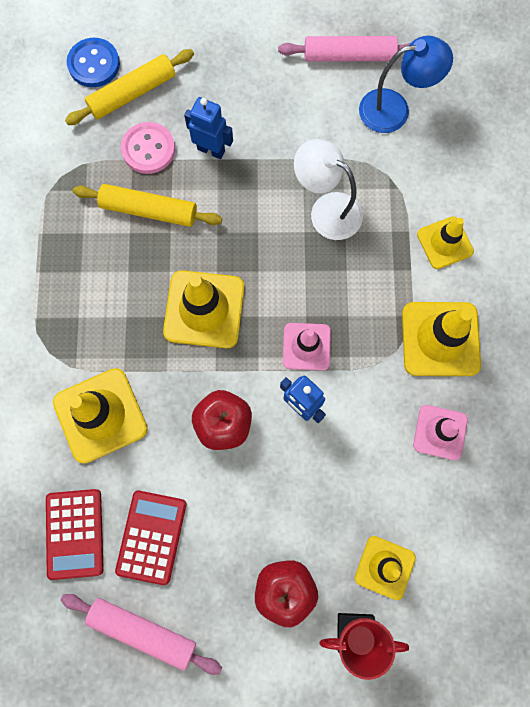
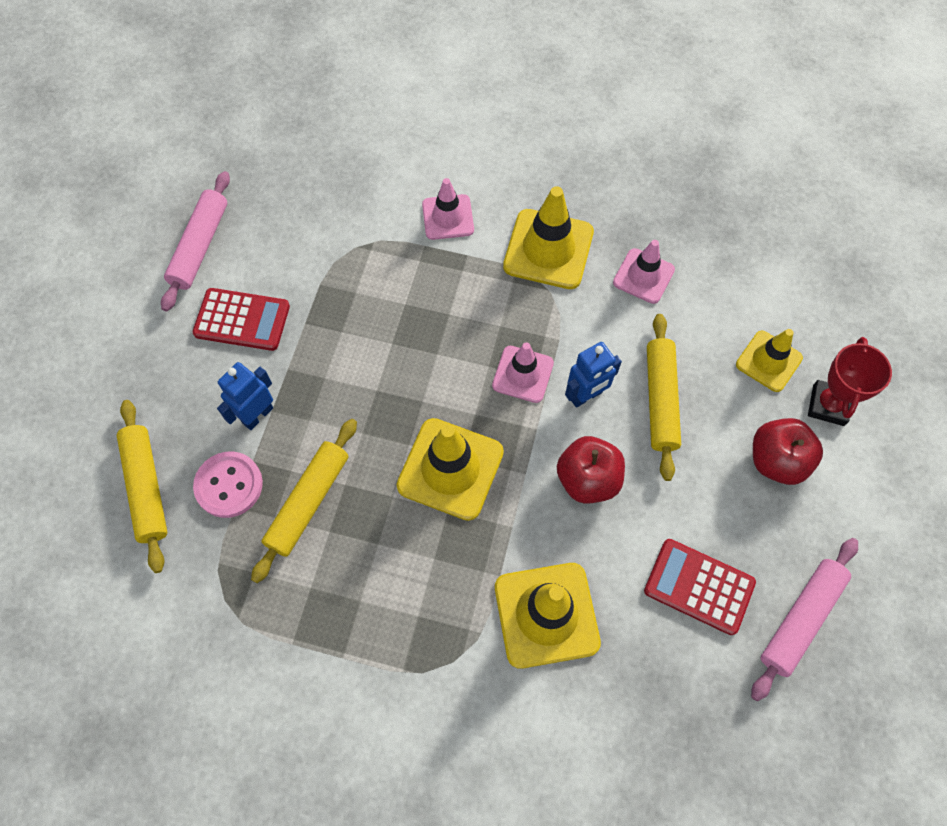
camera: 75 degrees left, 10 degrees down
red calculator [46,489,104,580] -> red calculator moved to [193,288,290,351]
blue button [67,38,120,87] -> none
white lamp [294,139,363,240] -> none
blue lamp [359,36,453,133] -> none
yellow traffic cone [417,216,474,269] -> pink traffic cone [422,178,474,240]
none -> yellow rolling pin [647,314,681,481]

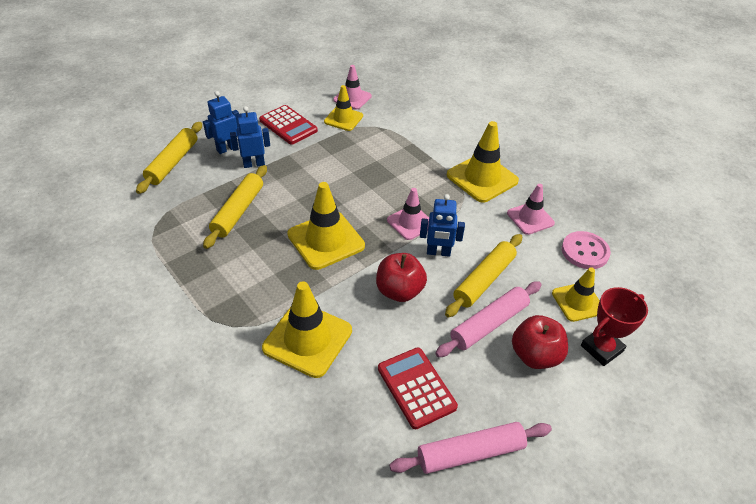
camera: 35 degrees right, 20 degrees down
pink rolling pin [161,171,230,312] -> pink rolling pin moved to [435,281,542,357]
pink button [193,451,263,518] -> pink button moved to [562,231,611,269]
yellow rolling pin [251,419,357,583] -> yellow rolling pin turned 45 degrees counterclockwise [203,165,267,249]
pink traffic cone [422,178,474,240] -> pink traffic cone moved to [333,65,372,109]
none -> blue robot [203,91,239,154]
none -> yellow traffic cone [324,85,363,131]

